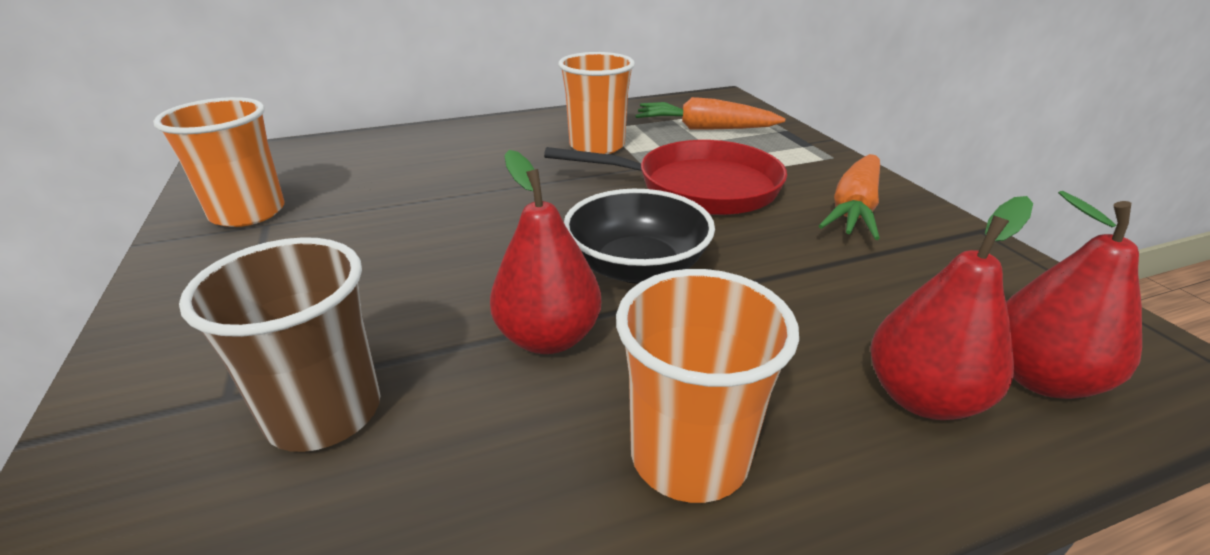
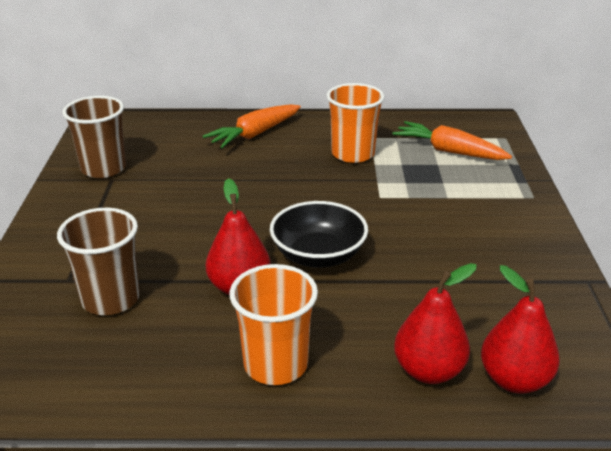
camera: 20 degrees right, 0 degrees up
orange cup [153,97,285,227] -> brown cup [63,96,126,178]
red pan [544,140,787,215] -> none
orange carrot [819,154,880,240] -> orange carrot moved to [203,104,301,148]

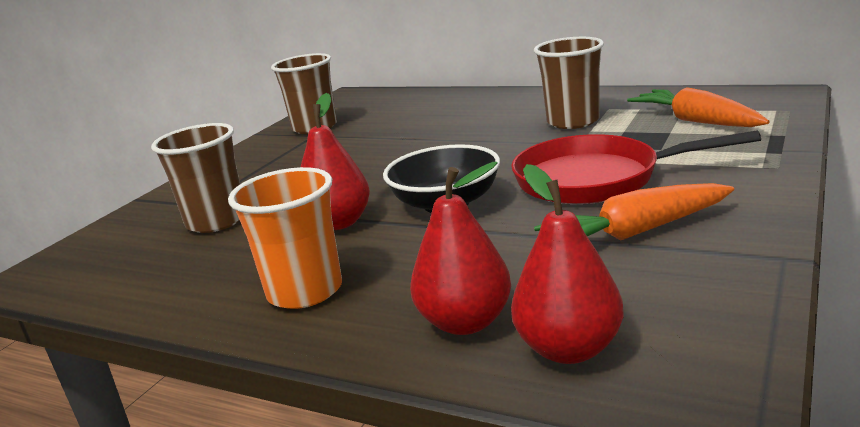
camera: 30 degrees right, 10 degrees down
orange carrot [203,104,301,148] -> orange carrot moved to [534,183,734,241]
orange cup [326,83,384,163] -> brown cup [534,37,604,129]
none -> red pan [511,130,761,204]

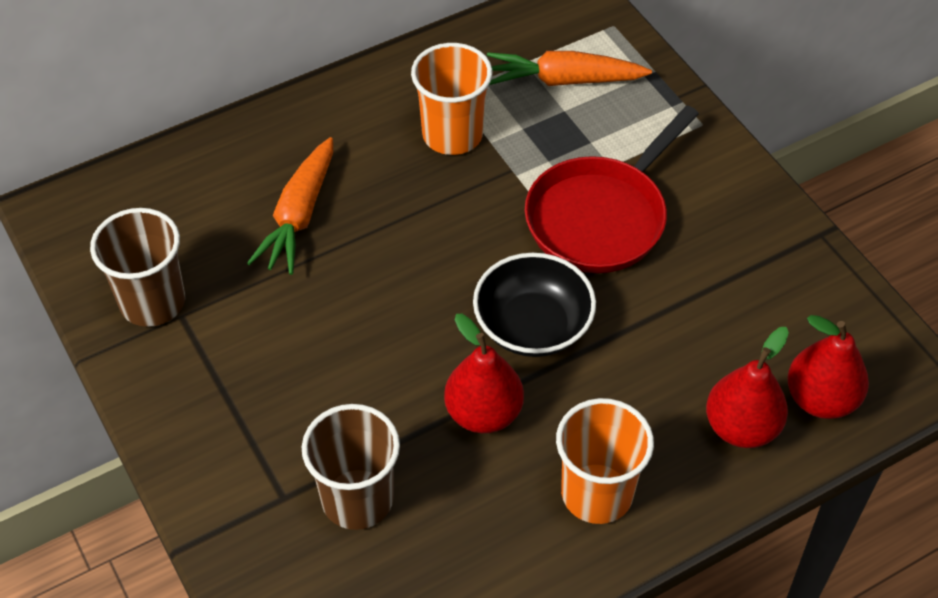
camera: 60 degrees left, 30 degrees up
brown cup [534,37,604,129] -> orange cup [411,43,492,155]
orange carrot [534,183,734,241] -> orange carrot moved to [247,137,333,275]

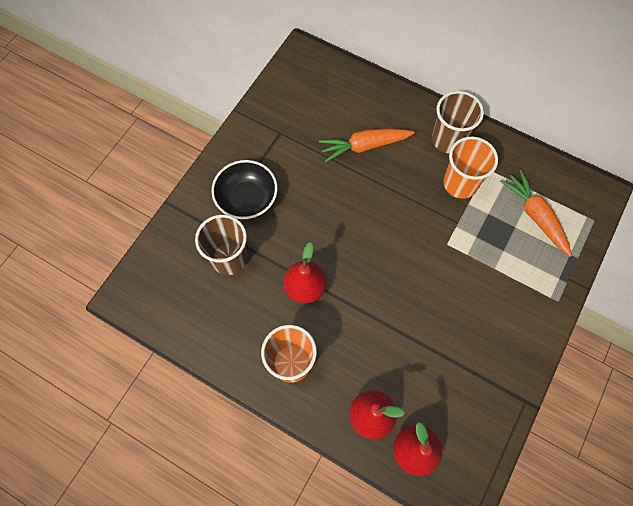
camera: 60 degrees right, 15 degrees up
brown cup [90,208,185,327] -> brown cup moved to [432,91,484,153]
black bowl [473,253,596,357] -> black bowl moved to [212,160,278,219]
red pan [525,106,699,273] -> none

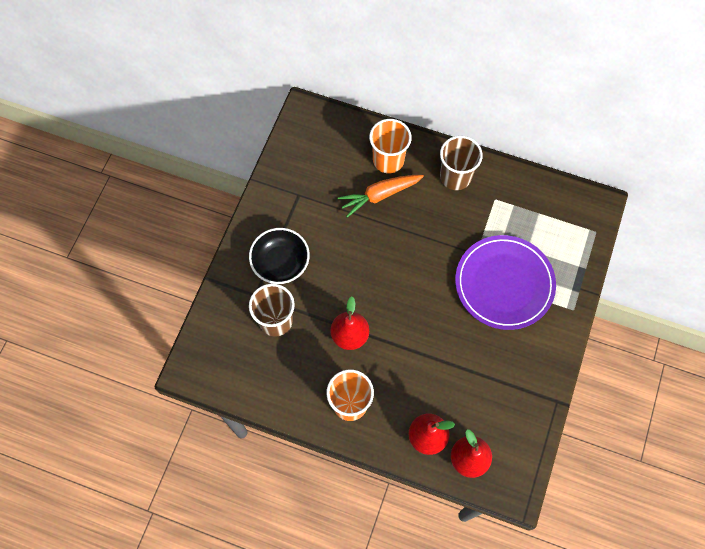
camera: 10 degrees left, 0 degrees up
orange cup [443,137,498,199] -> orange cup moved to [369,119,412,173]
orange carrot [500,170,572,257] -> none
none -> purple plate [455,235,556,330]

